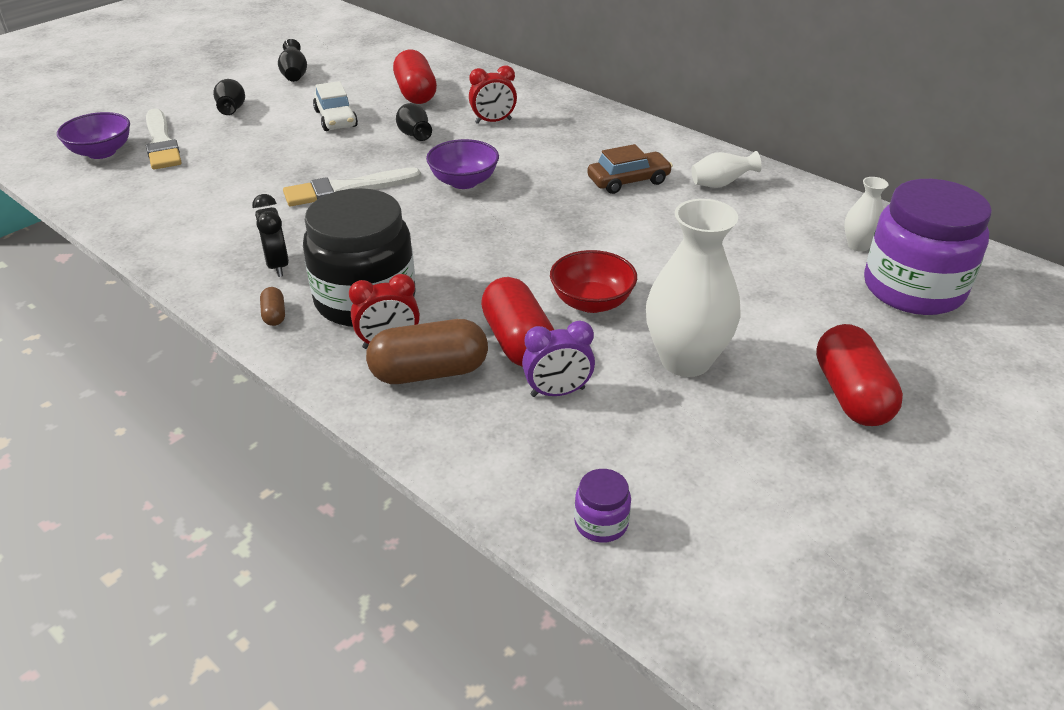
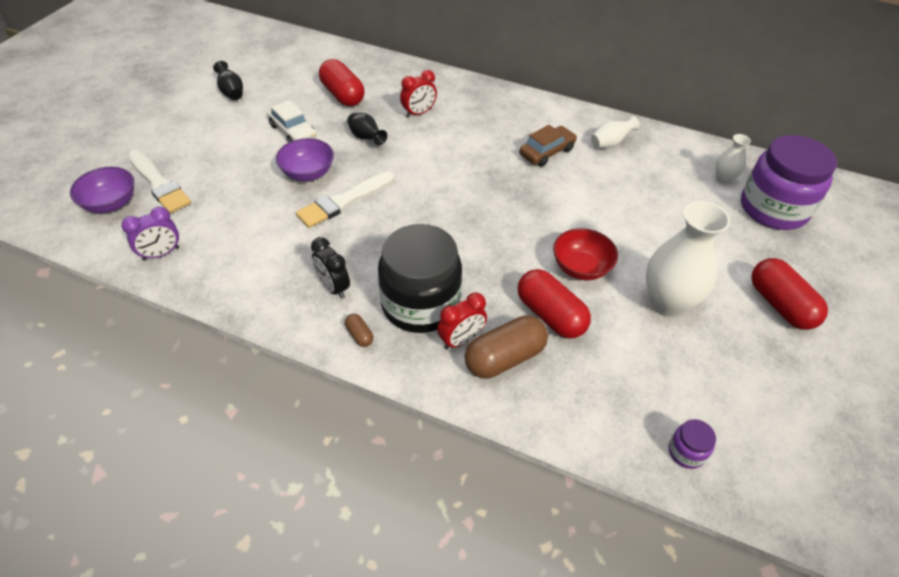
camera: 20 degrees left, 10 degrees up
black vase [213,79,245,115] -> none
purple bowl [426,139,499,189] -> purple bowl moved to [276,138,334,181]
purple clock [522,321,595,397] -> purple clock moved to [121,207,179,261]

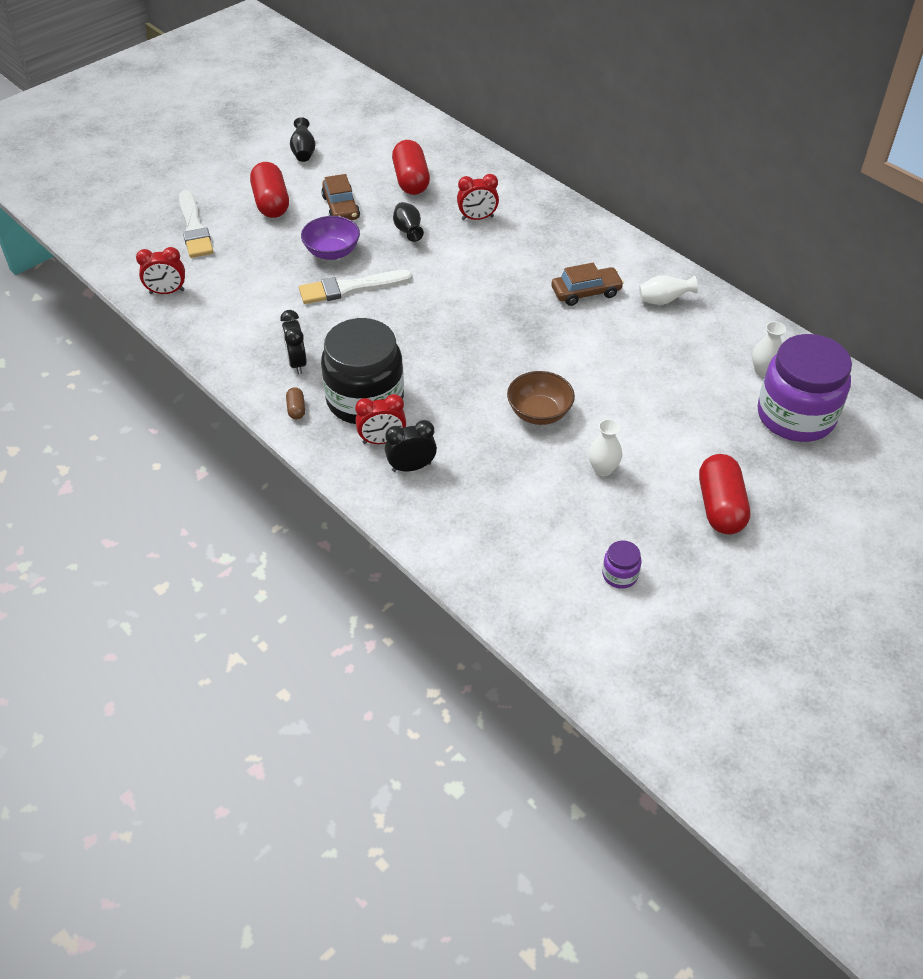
camera: 25 degrees right, 0 degrees up
purple bowl [70,167,134,213] -> none
purple clock [121,207,179,261] -> red clock [136,247,185,294]
white car [268,100,317,142] -> brown car [321,174,360,220]
brown capsule [465,316,548,379] -> black clock [385,420,437,472]
red capsule [518,269,591,339] -> red capsule moved to [250,162,289,218]
red bowl [553,228,618,280] -> brown bowl [507,371,575,425]
white vase [646,201,730,317] -> white vase [588,419,622,477], size x0.49
purple jar [669,419,716,469] -> purple jar moved to [602,540,642,589]

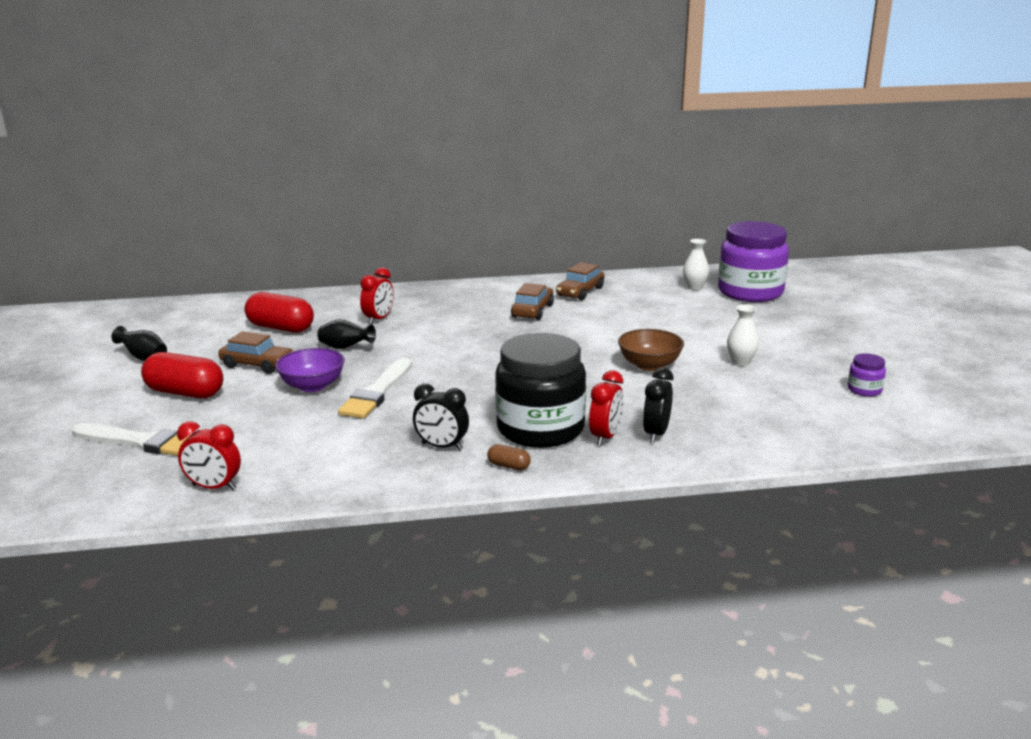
camera: 55 degrees left, 25 degrees down
red clock [136,247,185,294] -> red clock turned 75 degrees clockwise [177,421,241,490]
white vase [639,275,698,305] -> brown car [556,262,604,300]
red capsule [699,454,750,535] -> none

